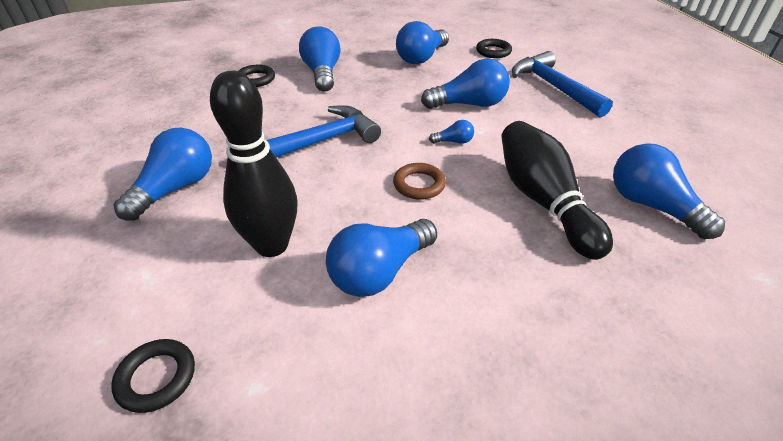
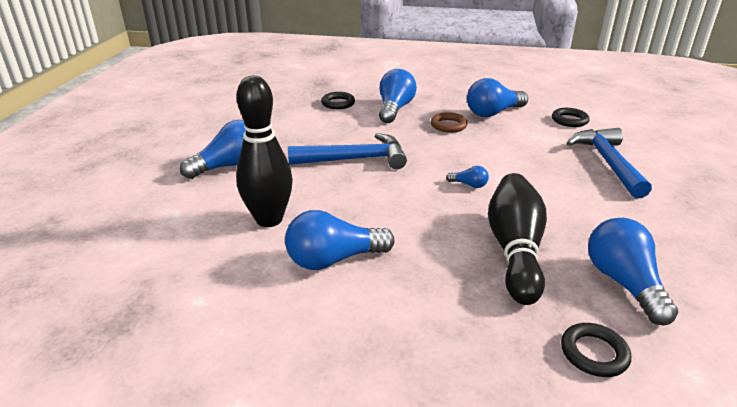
camera: 25 degrees right, 10 degrees down
black ring [111,339,195,413] -> black ring moved to [561,323,631,377]
brown ring [393,163,446,200] -> brown ring moved to [431,112,468,133]
blue light bulb [421,59,510,109] -> none

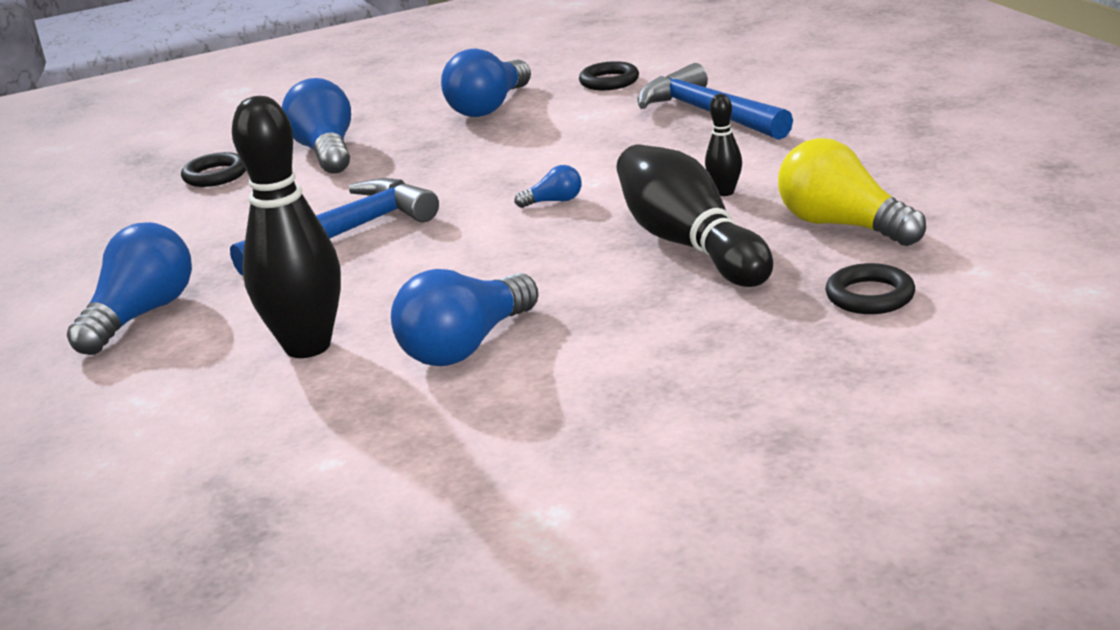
camera: 30 degrees left, 5 degrees down
brown ring [431,112,468,133] -> none
blue light bulb [588,218,679,325] -> yellow light bulb [778,138,926,246]
none -> black bowling pin [705,94,742,196]

